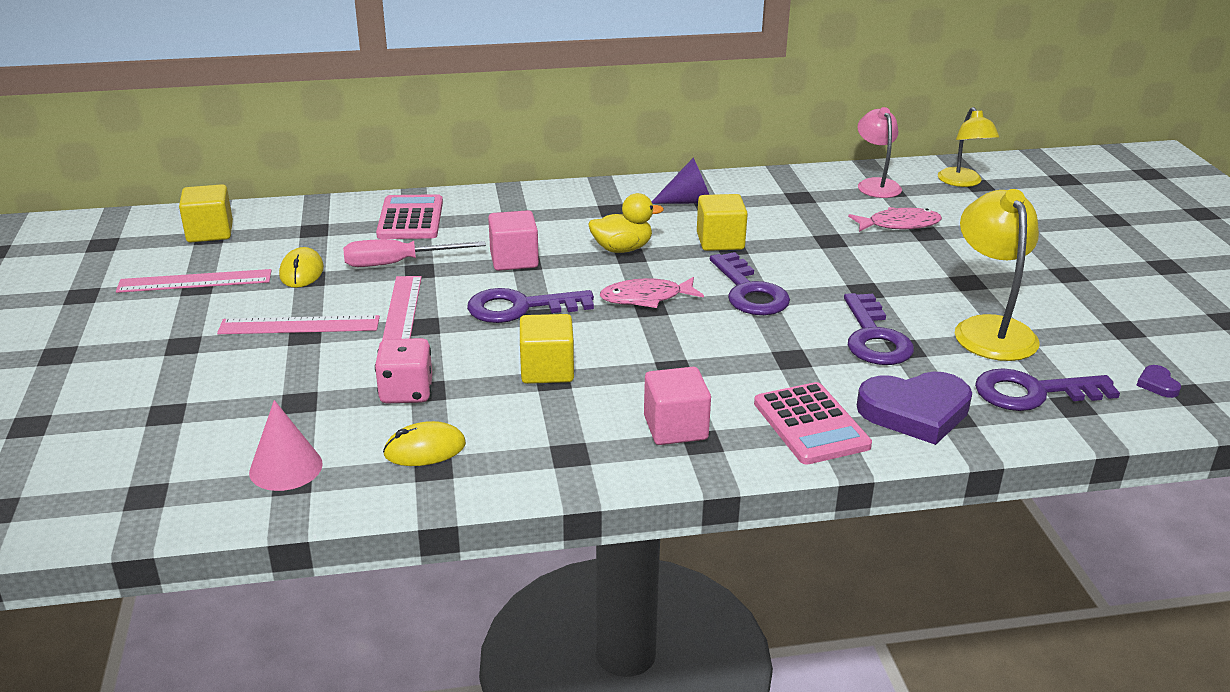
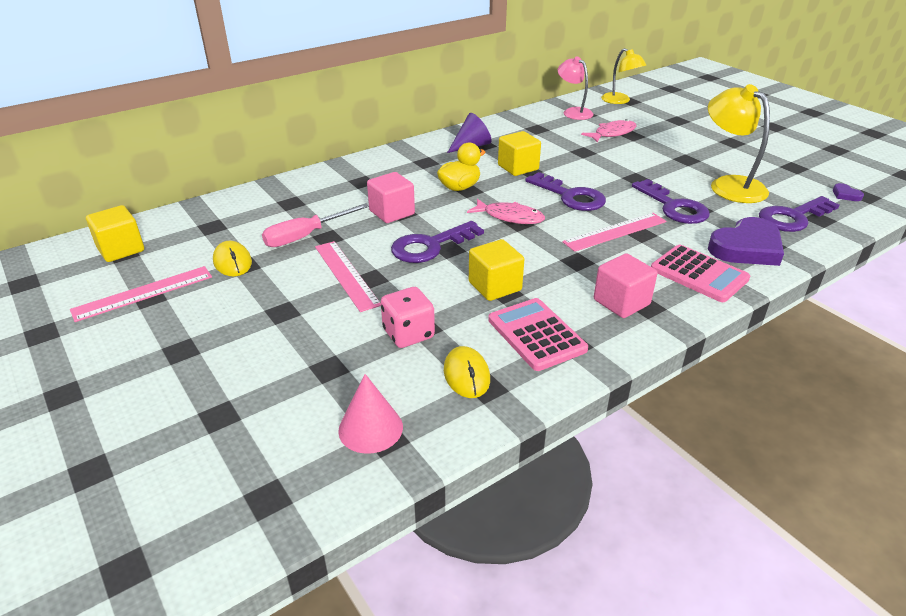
camera: 25 degrees left, 5 degrees up
pink ruler [217,315,380,334] -> pink ruler moved to [562,213,666,252]
pink calculator [376,194,443,239] -> pink calculator moved to [488,298,588,371]
yellow mouse [383,421,466,466] -> yellow mouse turned 60 degrees counterclockwise [444,346,490,398]
pink fish [600,277,704,308] -> pink fish turned 120 degrees counterclockwise [467,199,545,224]

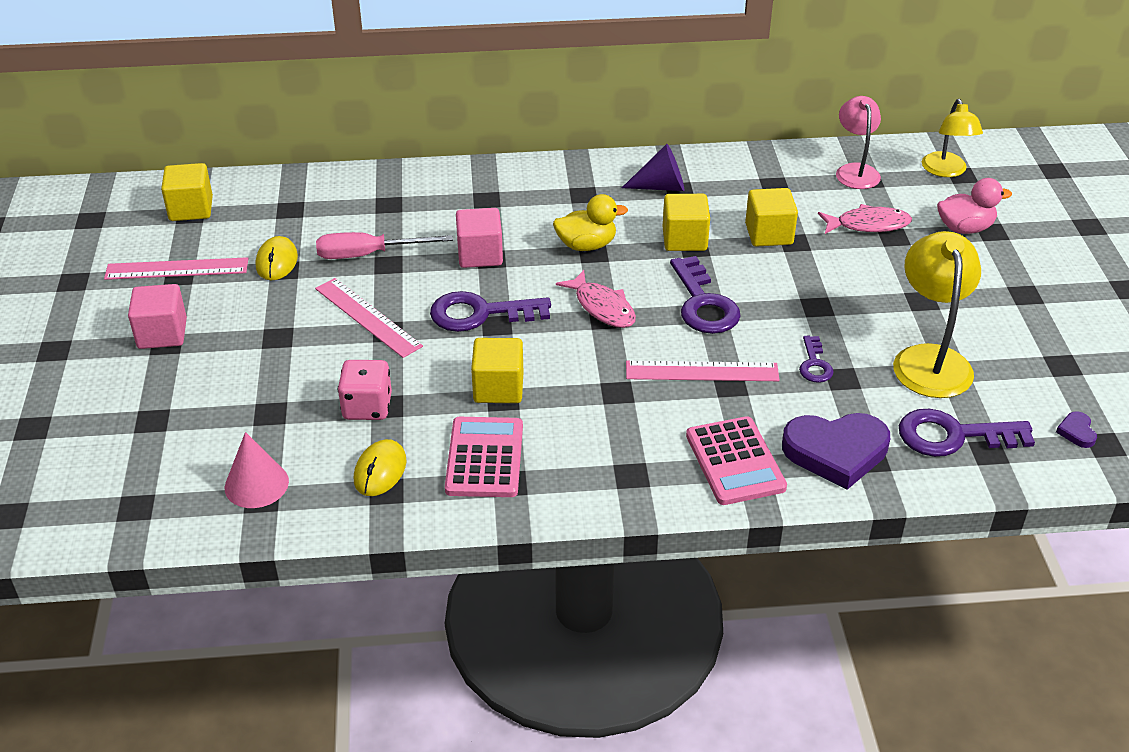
camera: 30 degrees right, 5 degrees up
pink ruler [315,241,381,312] -> pink ruler turned 45 degrees counterclockwise [315,278,423,358]
pink cube [594,253,657,318] -> pink cube moved to [128,284,187,349]
purple key [632,179,710,224] -> purple key [799,336,834,383], size x0.54
none -> yellow cube [745,188,798,247]
none -> pink duck [937,178,1012,234]

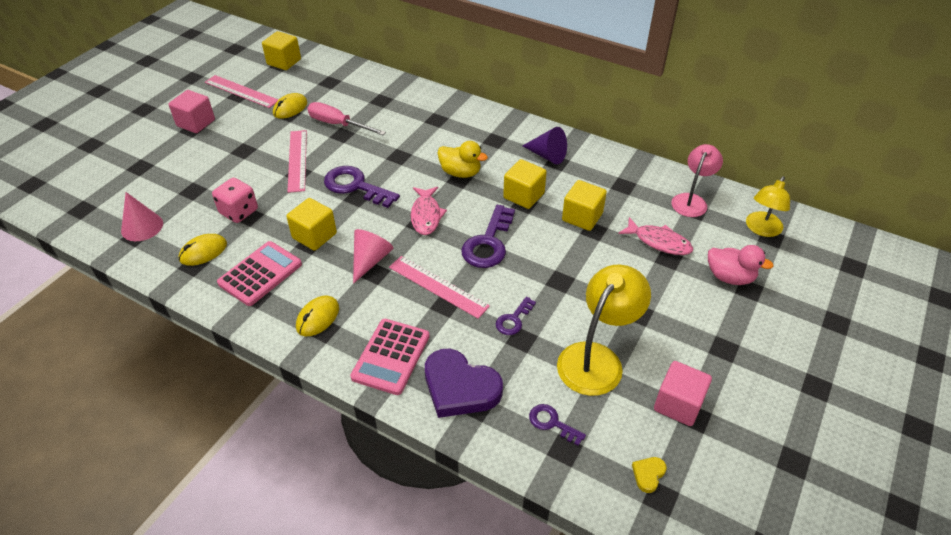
camera: 35 degrees right, 5 degrees up
pink cube [456,208,503,268] -> pink cube moved to [654,361,712,426]
purple key [899,409,1035,457] -> purple key [529,404,586,446], size x0.54
purple heart [1056,411,1097,448] -> yellow heart [632,457,667,493]
none -> yellow mouse [296,296,339,336]
none -> pink cone [353,229,394,284]

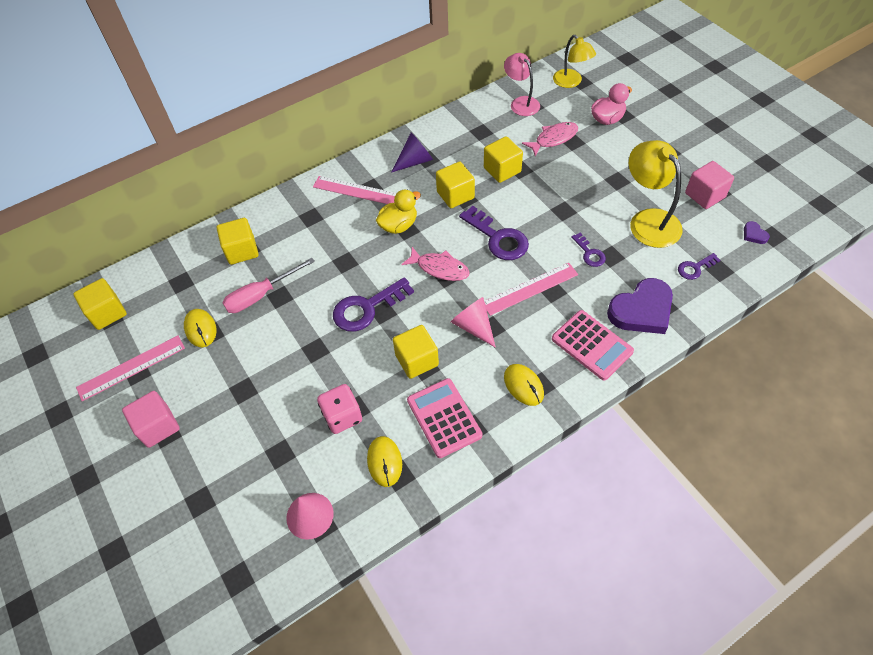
camera: 60 degrees left, 10 degrees up
pink ruler [287,130,307,193] -> pink ruler moved to [313,176,397,204]
yellow heart [632,457,667,493] -> purple heart [744,221,770,244]
none -> yellow cube [217,218,259,265]

